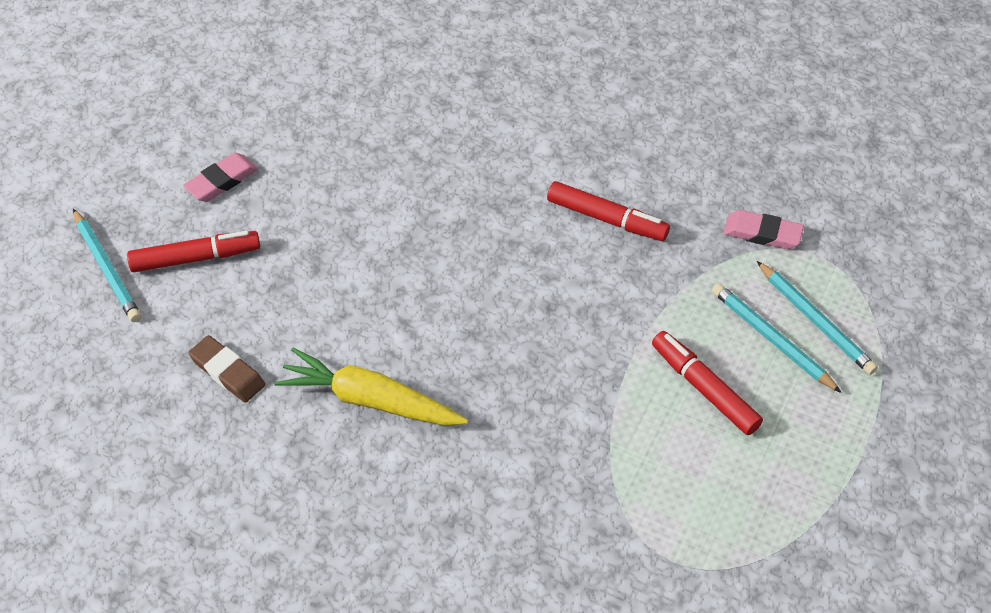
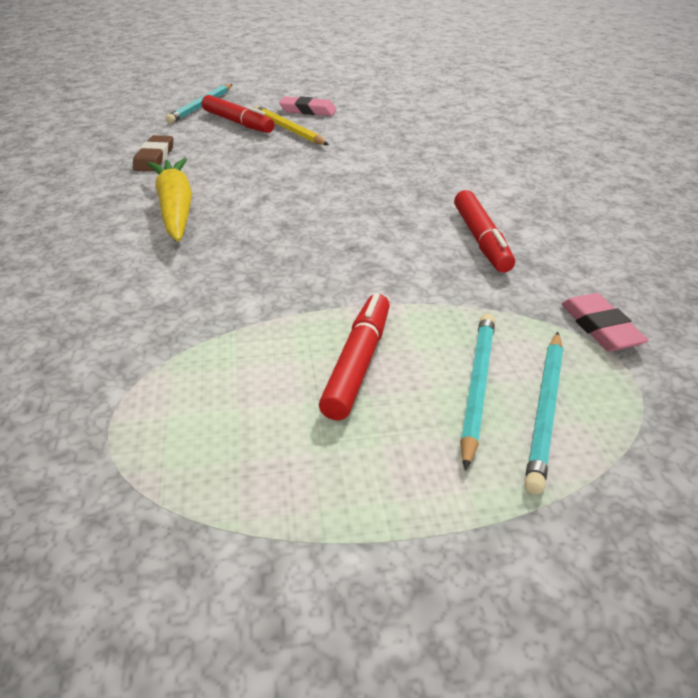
camera: 55 degrees right, 15 degrees down
none -> yellow pencil [254,105,329,145]

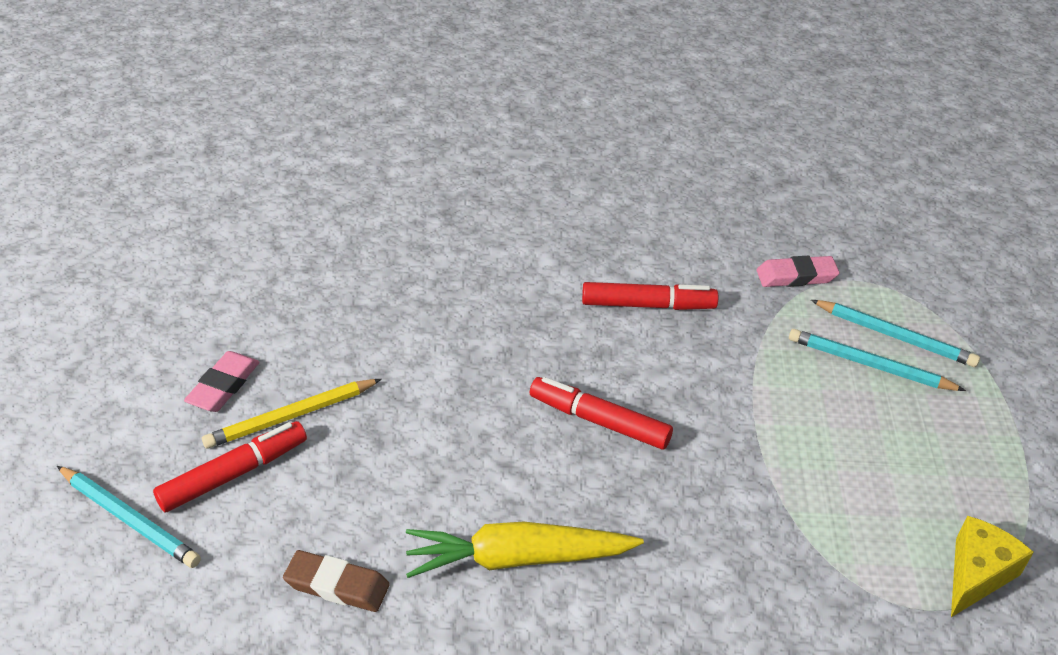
camera: 80 degrees left, 5 degrees up
red marker [319,293,390,420] -> red marker moved to [530,377,673,450]
none -> yellow cheese [951,516,1034,617]

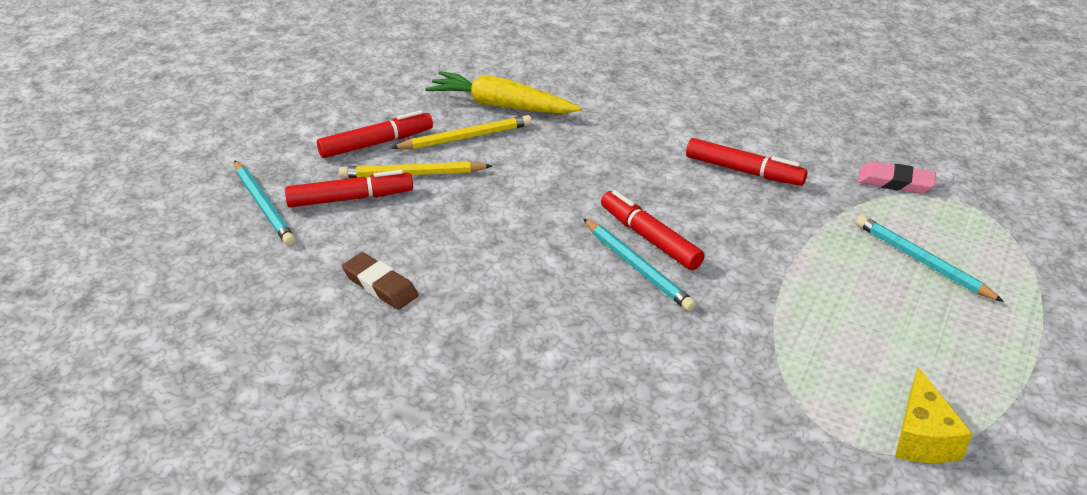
camera: 25 degrees right, 5 degrees down
pink eraser [184,351,260,412] -> red marker [317,110,433,158]
yellow carrot [406,521,644,578] -> yellow carrot moved to [425,71,582,114]
turquoise pencil [811,300,980,367] -> turquoise pencil moved to [583,218,696,311]
yellow cheese [951,516,1034,617] -> yellow cheese turned 120 degrees clockwise [895,367,973,463]
none -> yellow pencil [392,115,532,149]

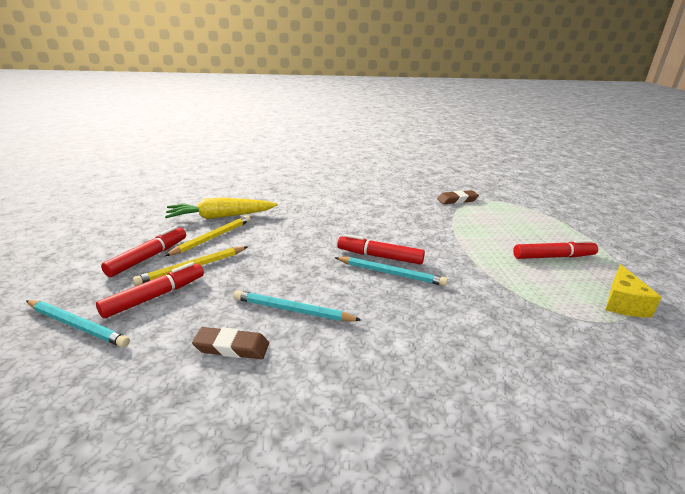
camera: 35 degrees left, 10 degrees down
red marker [686,138,808,186] -> red marker moved to [513,240,598,259]
turquoise pencil [856,215,1004,302] -> turquoise pencil moved to [234,290,361,321]
pink eraser [858,161,936,194] -> brown eraser [437,190,479,204]
yellow cheese [895,367,973,463] -> yellow cheese turned 45 degrees clockwise [606,264,662,317]

